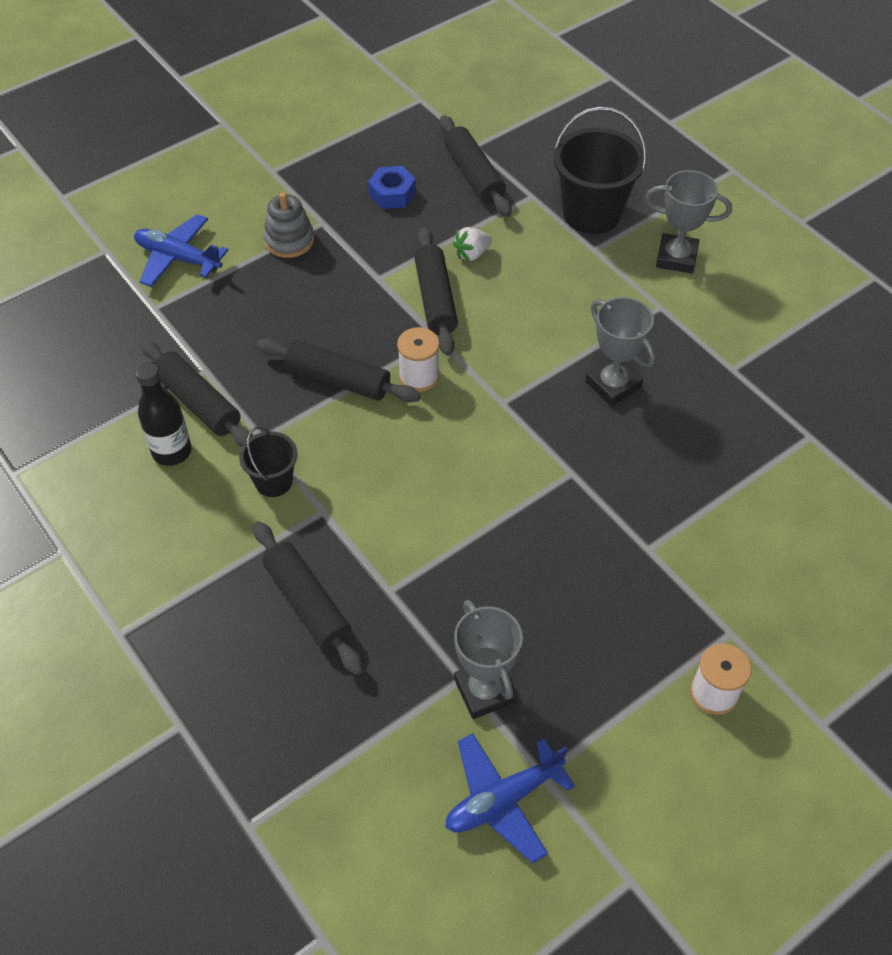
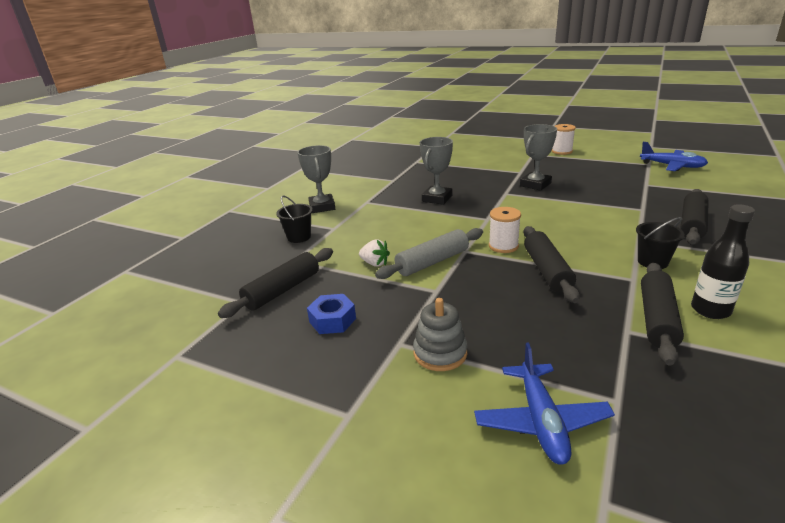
camera: 115 degrees left, 25 degrees down
black rolling pin [414,228,458,356] -> grey rolling pin [375,228,483,279]
grey trophy [454,600,523,719] -> grey trophy moved to [520,124,557,191]
black bucket [554,106,647,234] -> black bucket [276,196,313,243], size x0.55

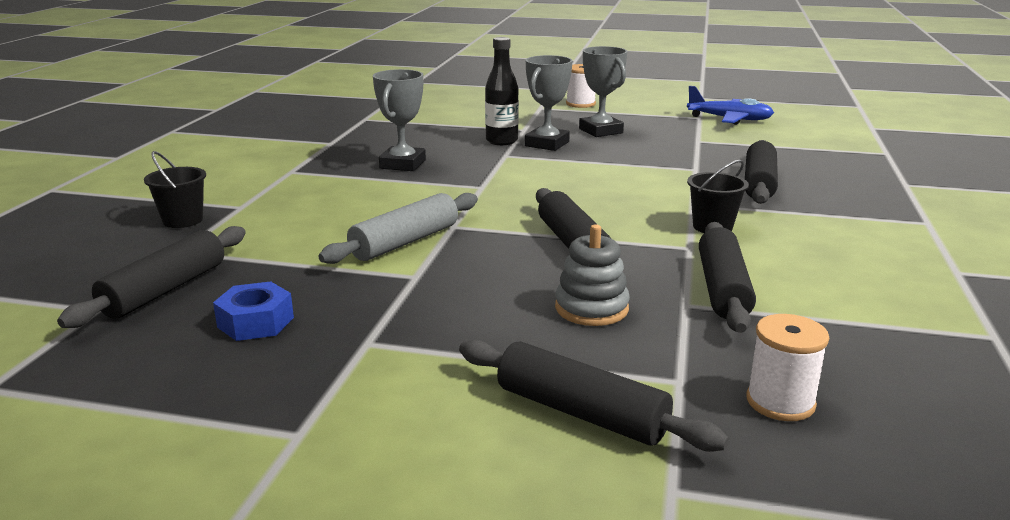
camera: 15 degrees left, 5 degrees down
grey trophy [297,145,335,213] -> grey trophy moved to [579,46,627,137]
white strawberry [359,240,390,266] -> none
grey stacking toy [413,298,468,371] -> grey stacking toy moved to [555,224,630,326]
blue plane [474,343,615,465] -> black rolling pin [459,339,729,452]
white spool [489,207,521,253] -> white spool moved to [746,314,829,421]
black bottle [691,204,755,319] -> black bottle moved to [485,37,519,145]

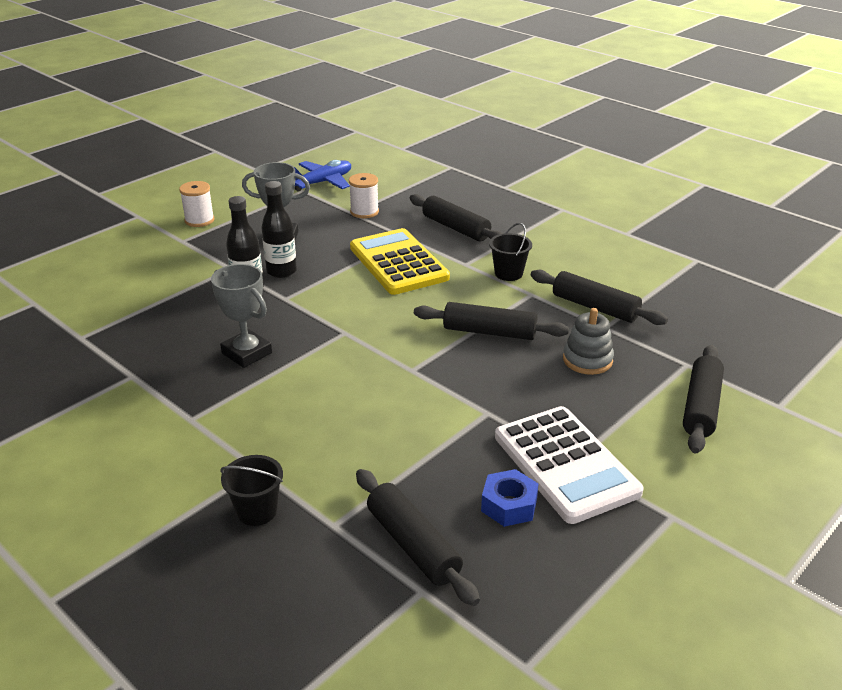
camera: 60 degrees left, 10 degrees up
grey rolling pin [319,193,478,264] -> none
black rolling pin [459,339,729,452] -> black rolling pin turned 45 degrees counterclockwise [683,345,724,453]
grey trophy [525,55,573,151] -> black bottle [262,181,297,278]
white spool [746,314,829,421] -> white spool moved to [349,173,379,218]
none -> yellow calculator [350,228,450,295]
none -> white calculator [495,406,644,524]

